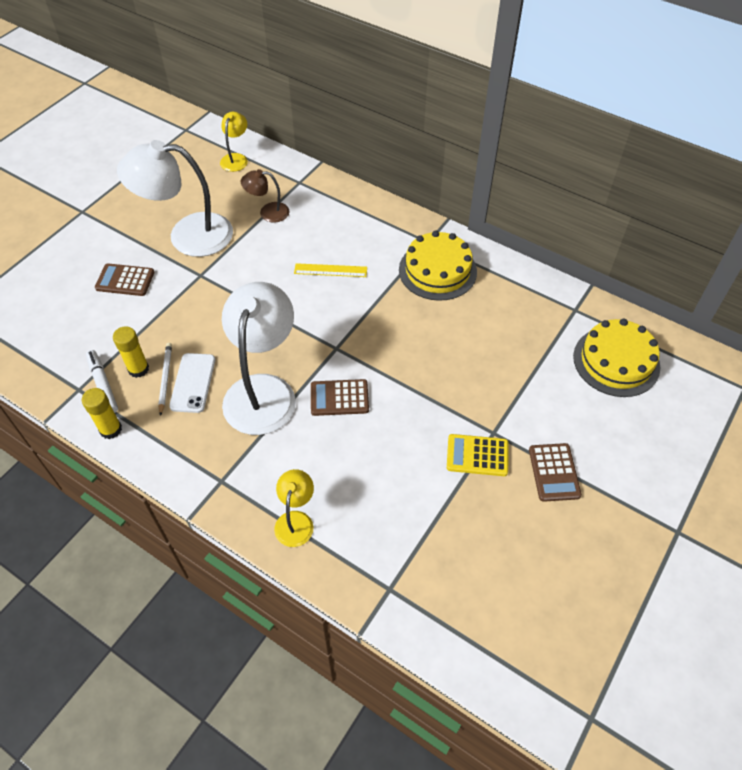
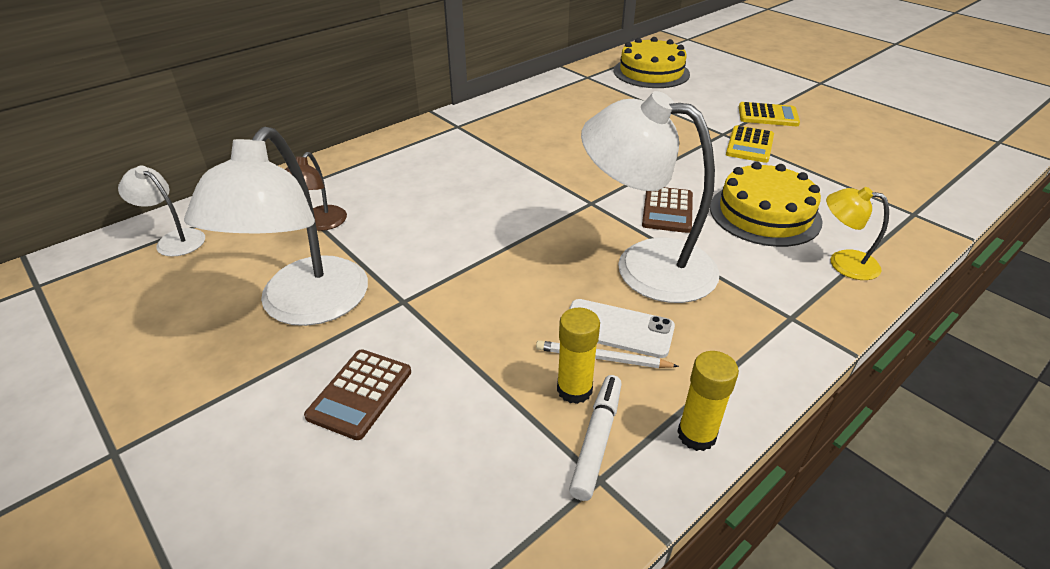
camera: 75 degrees left, 15 degrees down
white marker [86,350,118,413] -> white marker turned 120 degrees clockwise [569,375,621,501]
yellow lamp [220,112,248,172] -> white lamp [118,165,205,257]
yellow ruler [294,263,367,277] -> none
yellow cake [399,231,477,301] -> yellow cake moved to [710,162,823,247]
brown calculator [529,443,582,502] -> yellow calculator [739,102,800,126]

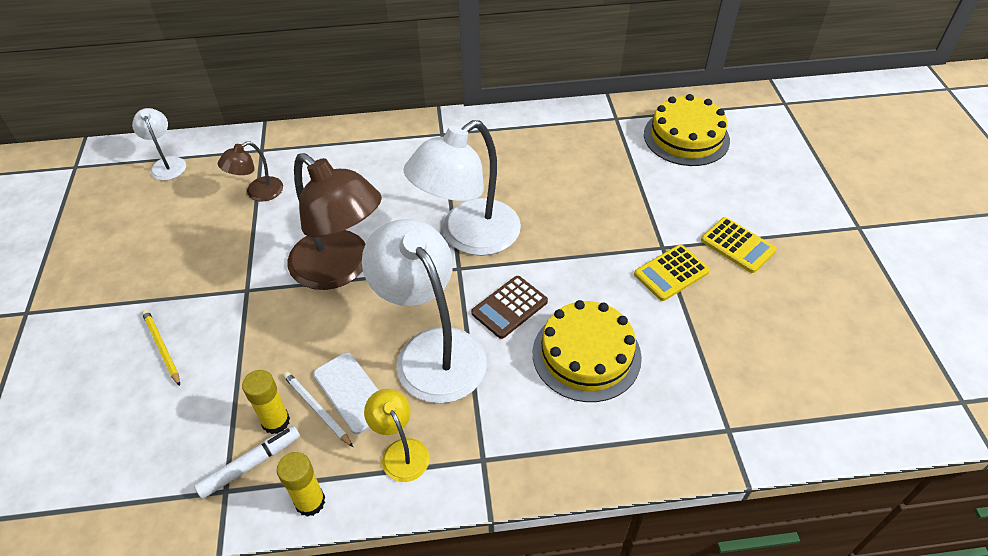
camera: 35 degrees right, 10 degrees up
white lamp [184,127,368,326] -> white lamp moved to [403,120,521,256]
brown calculator [304,349,411,440] -> yellow pencil [142,309,180,386]
yellow lamp [826,187,889,280] -> yellow lamp moved to [364,389,430,482]
none -> brown lamp [288,153,382,290]

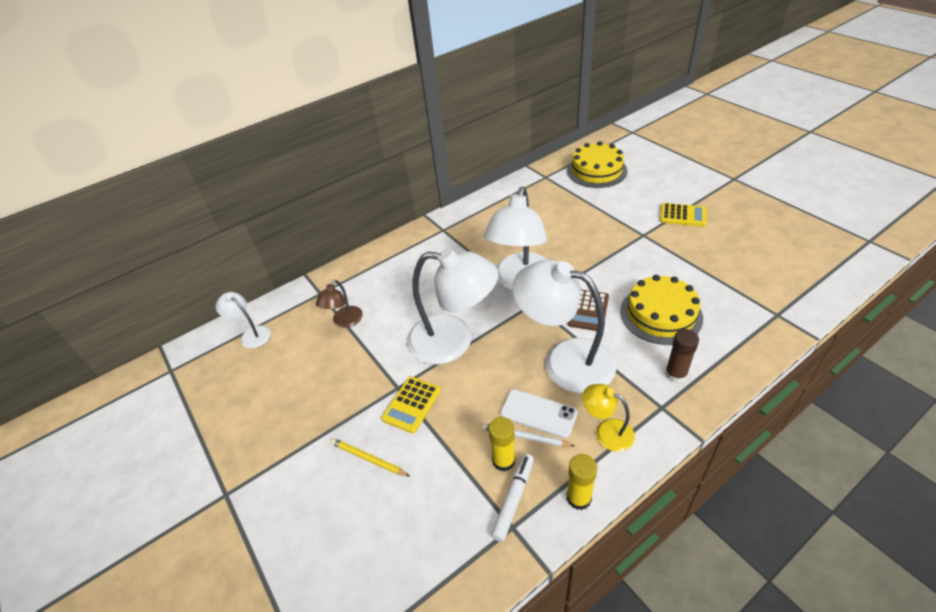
camera: 25 degrees left, 5 degrees down
brown lamp [288,153,382,290] -> white lamp [407,248,499,364]
yellow calculator [634,245,710,301] -> yellow calculator moved to [381,377,441,433]
none -> brown glue stick [665,329,699,383]

